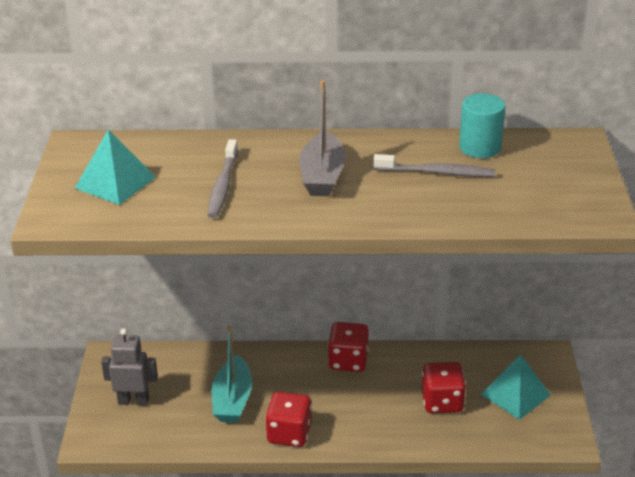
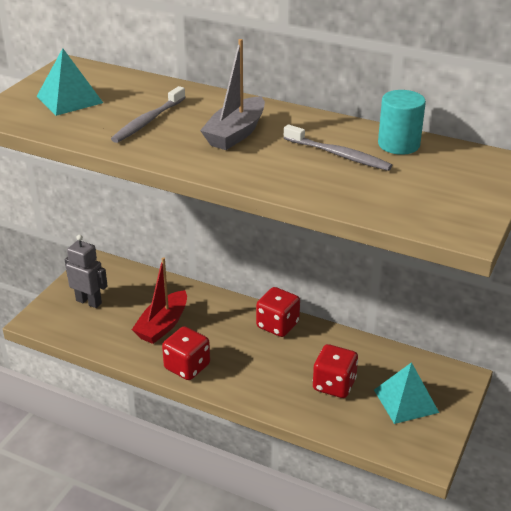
camera: 25 degrees right, 0 degrees up
turquoise boat [212,326,252,422] -> red boat [132,257,187,344]

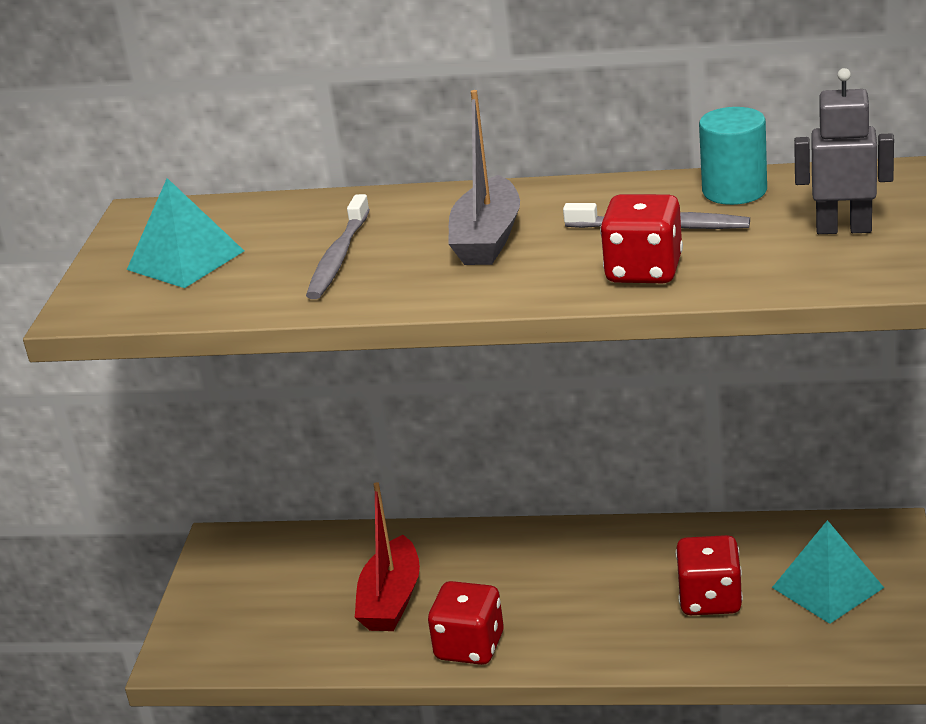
camera: 15 degrees left, 5 degrees down
grey robot [65,235,108,308] -> grey robot moved to [794,68,894,234]
red dice [256,287,300,337] -> red dice moved to [600,194,683,283]

